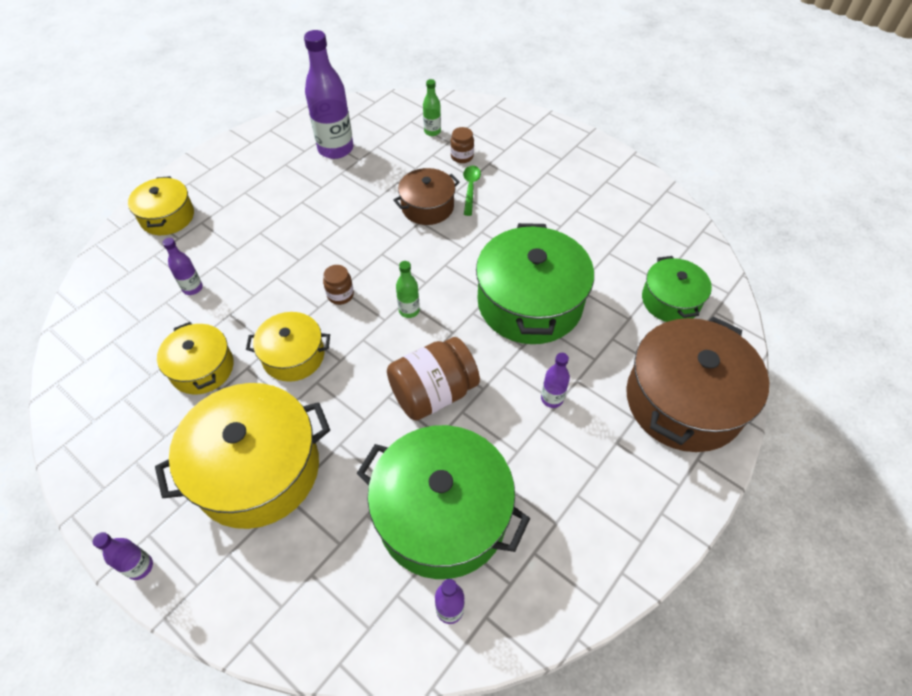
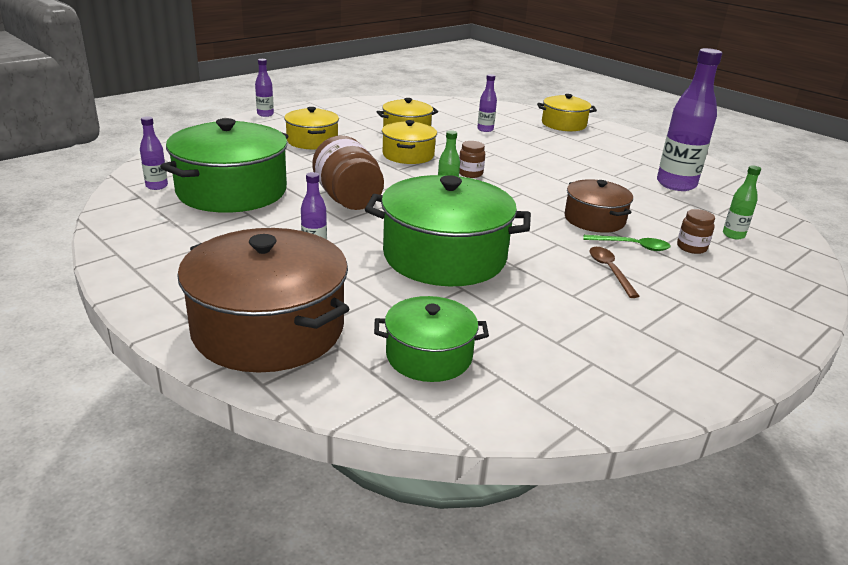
camera: 95 degrees right, 25 degrees down
yellow pot [155,383,330,529] -> yellow pot [284,107,339,149], size x0.56
none -> brown spoon [589,247,639,298]

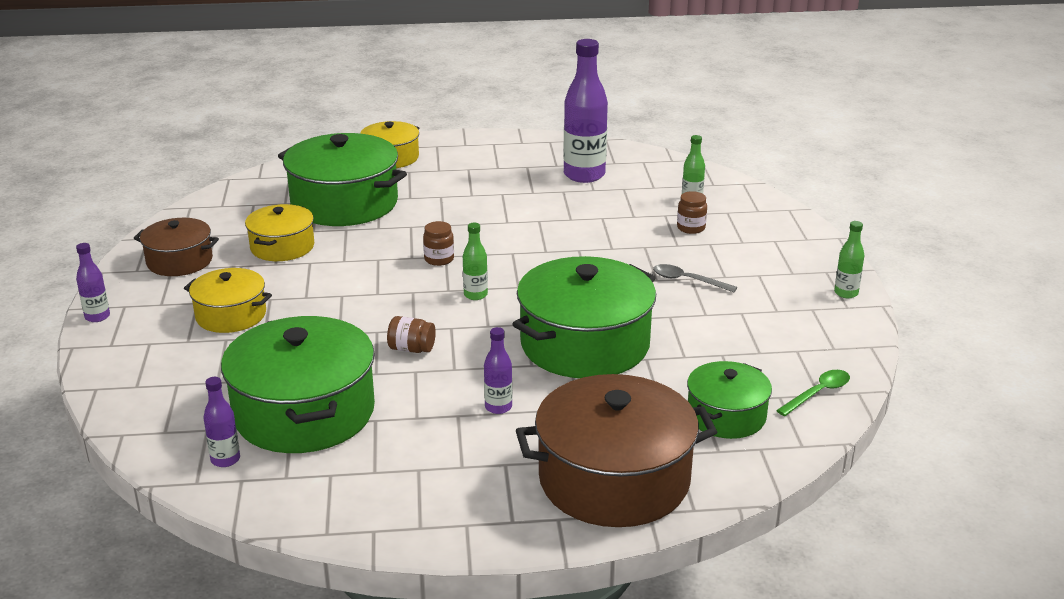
camera: 50 degrees left, 0 degrees up
brown jar [312,135,384,210] -> brown jar [387,316,436,353], size x0.49
yellow pot [382,120,437,164] -> none
purple bottle [477,74,497,132] -> green pot [278,133,407,226]
brown pot [564,179,633,233] -> brown pot moved to [134,218,219,276]
green spoon [583,235,671,251] -> green spoon moved to [776,370,850,416]
brown spoon [589,247,639,298] -> grey spoon [653,264,737,292]
none -> green bottle [834,221,864,298]

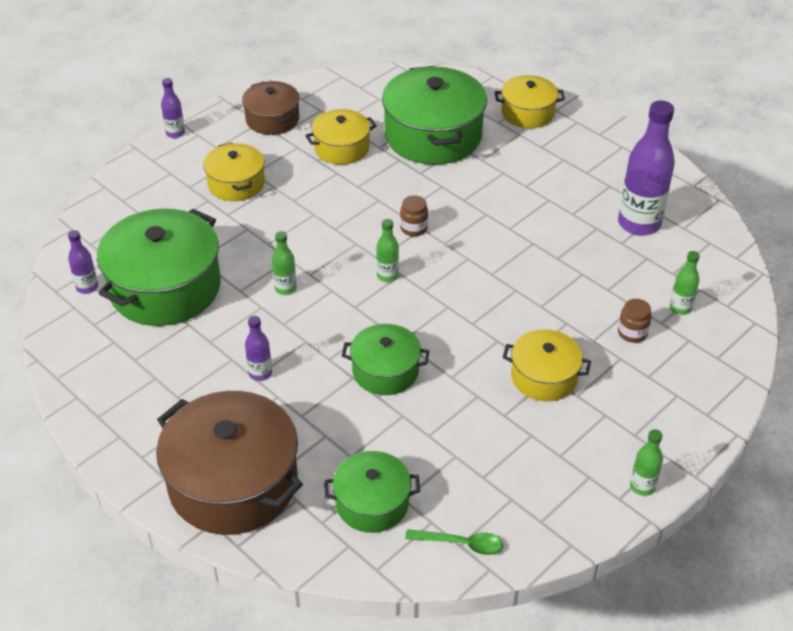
camera: 50 degrees right, 15 degrees up
brown jar [387,316,436,353] -> green bottle [272,231,297,295]
green pot [512,256,656,378] -> green pot [342,324,429,395], size x0.56
grey spoon [653,264,737,292] -> yellow pot [503,329,591,401]

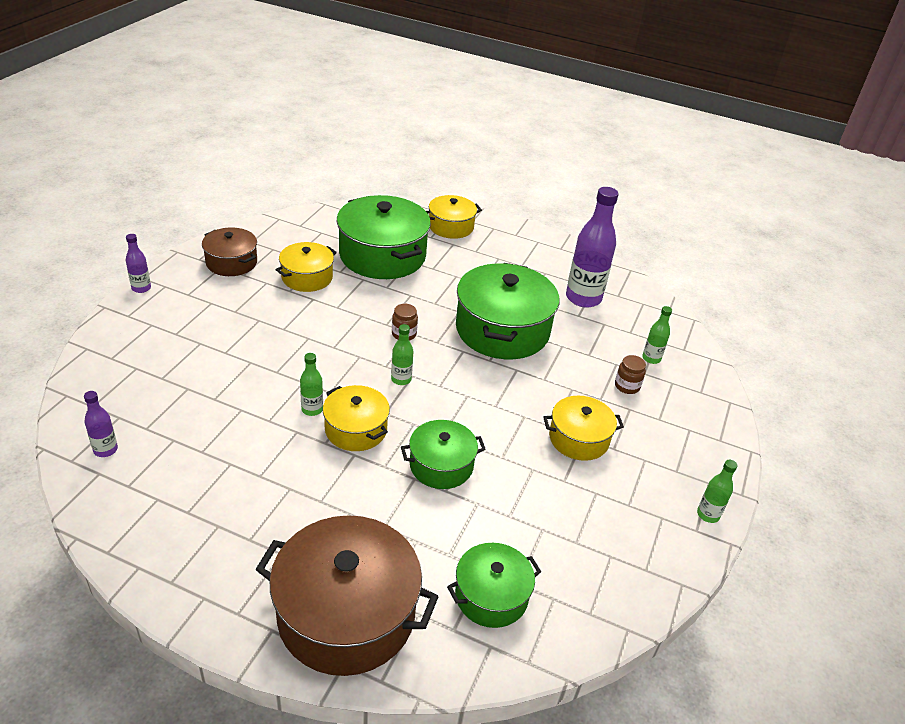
camera: 25 degrees left, 5 degrees down
green pot [97,208,221,326] -> green pot moved to [456,263,559,359]
yellow pot [203,143,265,201] -> yellow pot moved to [323,385,390,451]
purple bottle [245,316,272,381] -> none
green spoon [405,529,503,555] -> none

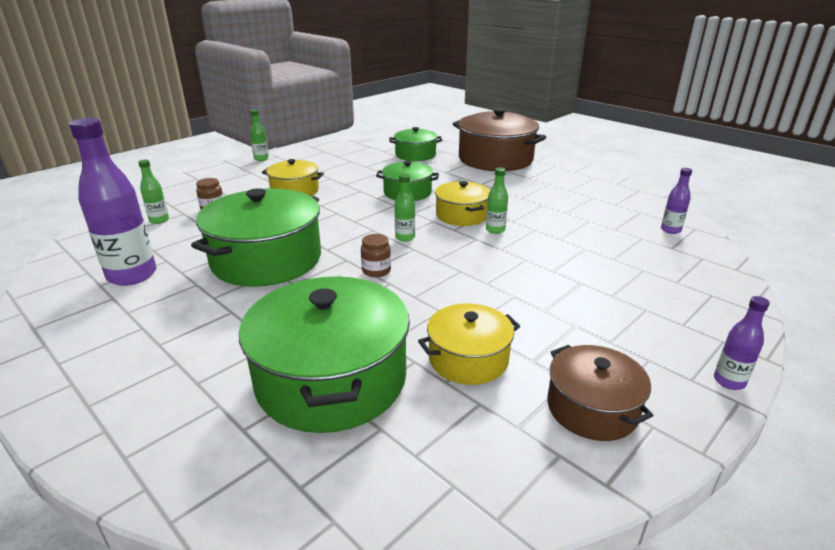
camera: 155 degrees left, 10 degrees down
yellow pot [426,195,482,239] -> none

